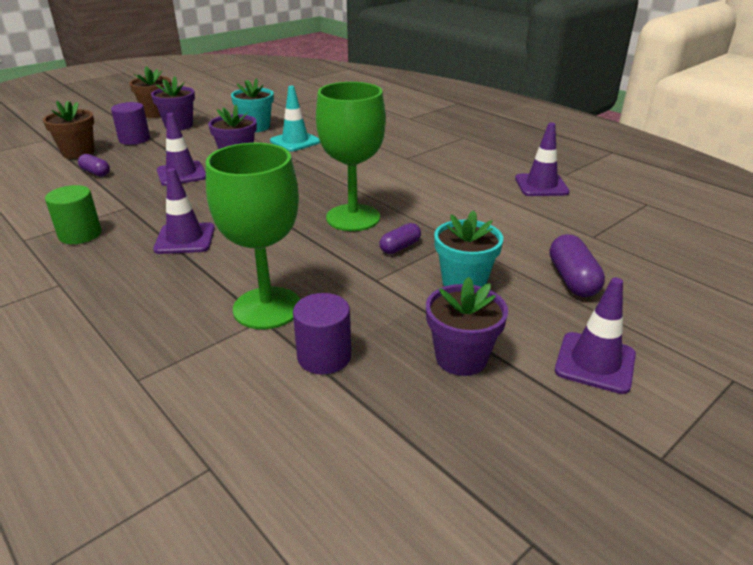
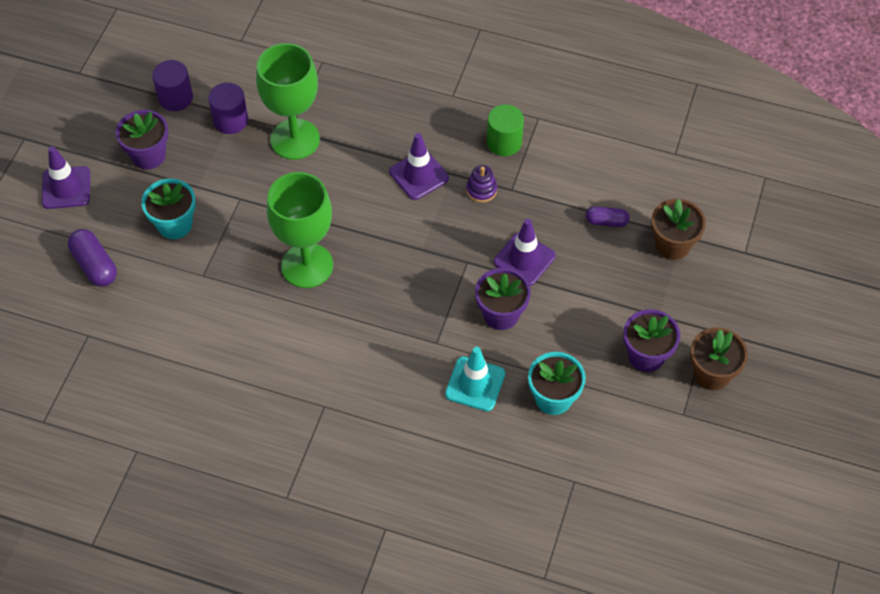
camera: 150 degrees right, 25 degrees up
purple cylinder [111,102,150,145] -> purple cylinder moved to [152,60,193,111]
purple capsule [380,223,421,254] -> none
purple traffic cone [515,123,570,196] -> none
none -> purple stacking toy [466,165,497,203]

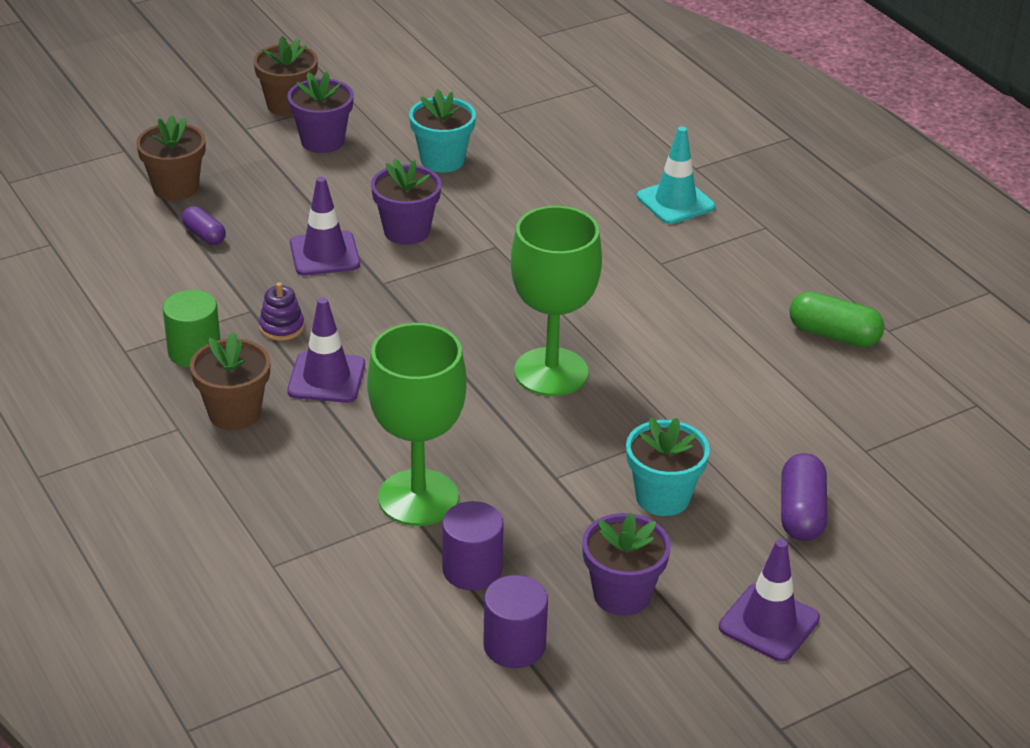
camera: 140 degrees left, 20 degrees down
turquoise traffic cone [445,347,505,411] -> turquoise traffic cone moved to [637,126,715,224]
none -> brown flower pot [190,332,270,430]
none -> green capsule [789,291,885,347]

